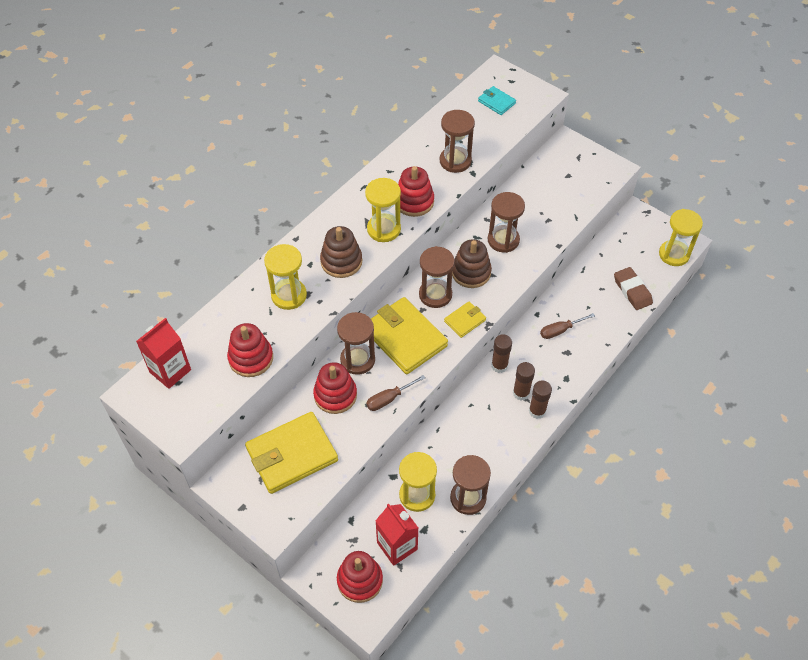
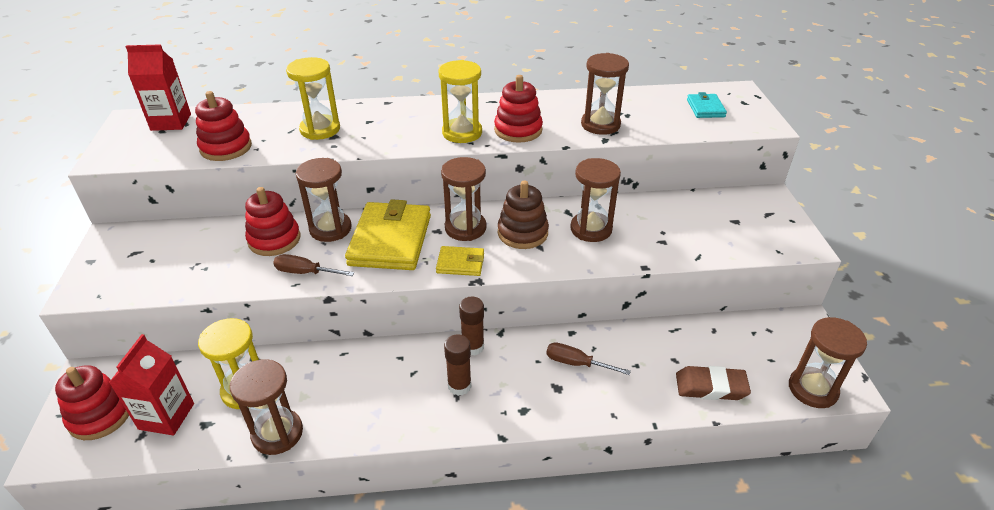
camera: 45 degrees right, 15 degrees down
yellow wallet [245,412,338,494] -> none
brown stacking toy [320,226,362,278] -> none
brown glue stick [529,381,552,419] -> none
brown eraser [614,267,653,310] -> brown eraser turned 75 degrees clockwise [676,366,751,400]
yellow hourglass [659,209,703,266] -> brown hourglass [789,317,867,408]

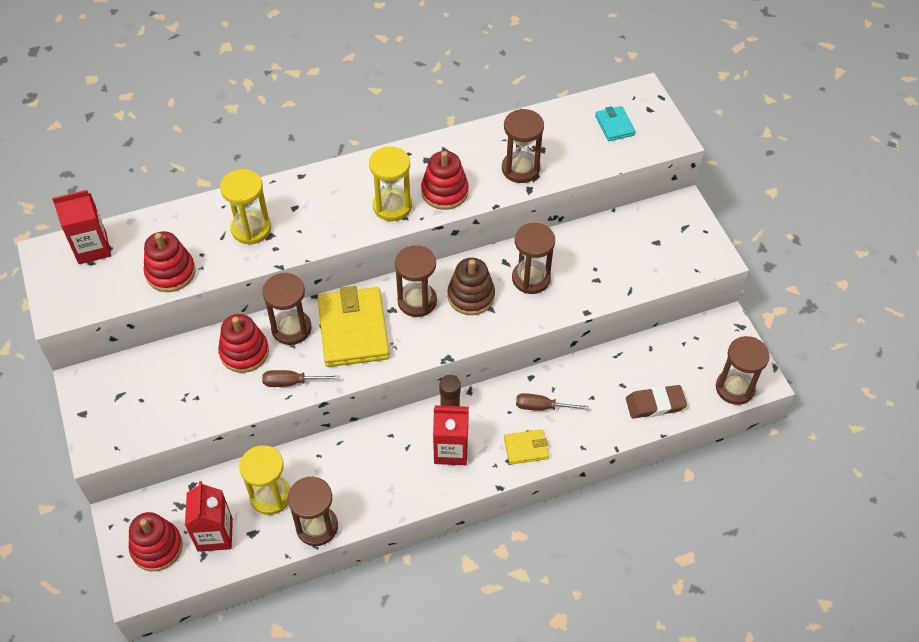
camera: 15 degrees left, 15 degrees up
yellow wallet [436,246,484,276] -> yellow wallet moved to [504,429,549,465]
brown glue stick [444,335,471,396] -> red carton [433,405,469,465]

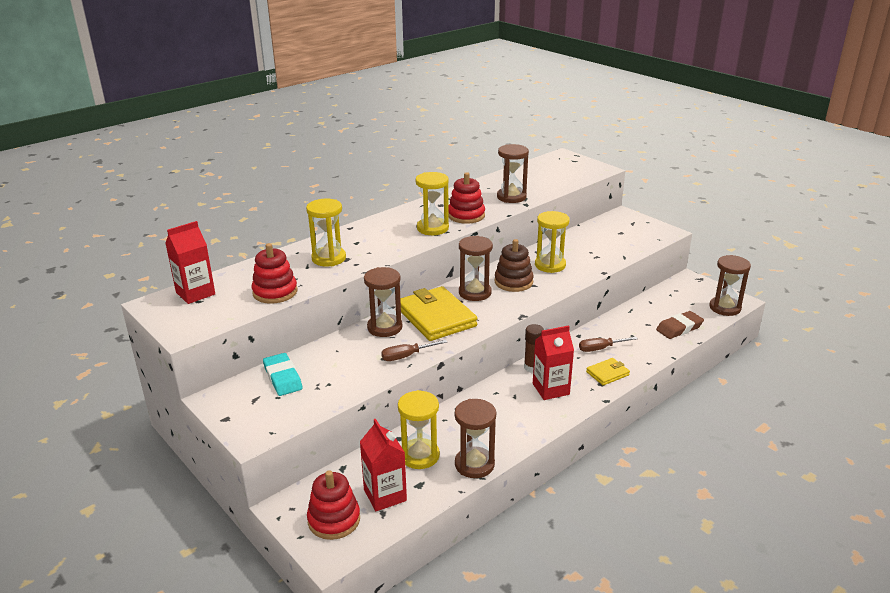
camera: 20 degrees left, 25 degrees down
red stacking toy [218,314,269,373] -> none
brown hourglass [512,223,555,294] -> yellow hourglass [535,211,570,273]
turquoise wallet [595,106,636,141] -> none
none -> turquoise eraser [263,353,302,396]

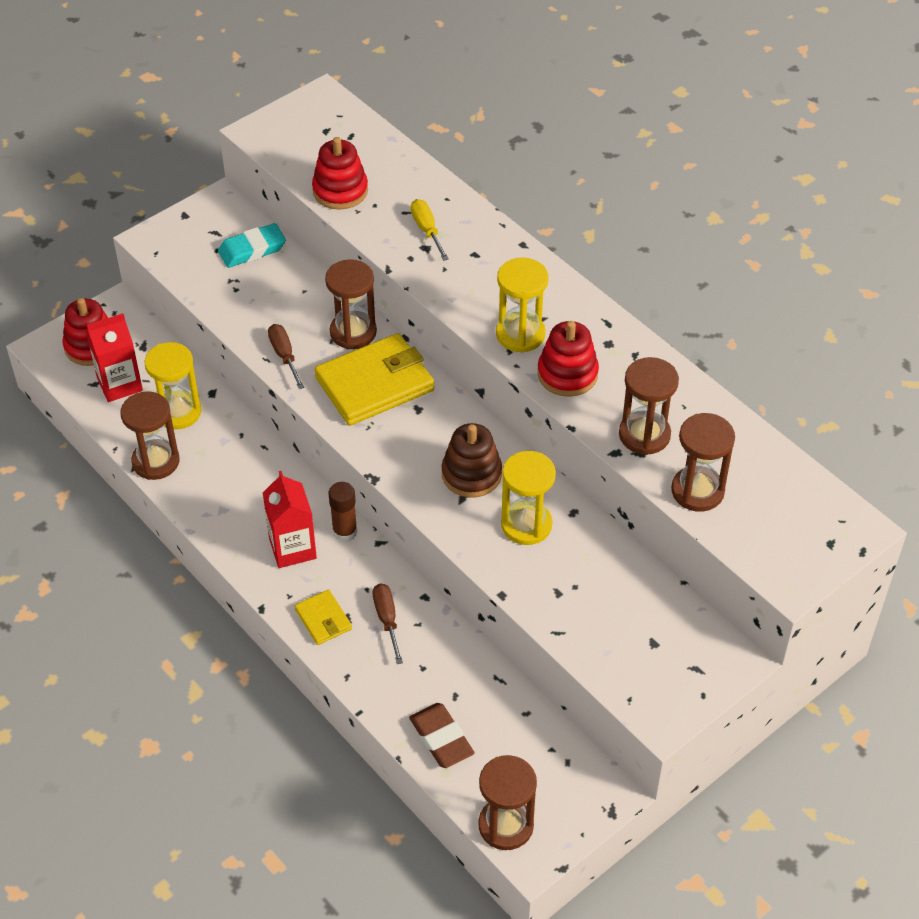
camera: 90 degrees right, 20 degrees up
red carton [165,221,215,304] -> none
yellow hourglass [306,199,346,267] -> yellow screwdriver [411,199,449,261]
brown hourglass [459,236,493,301] -> brown hourglass moved to [671,413,735,512]

